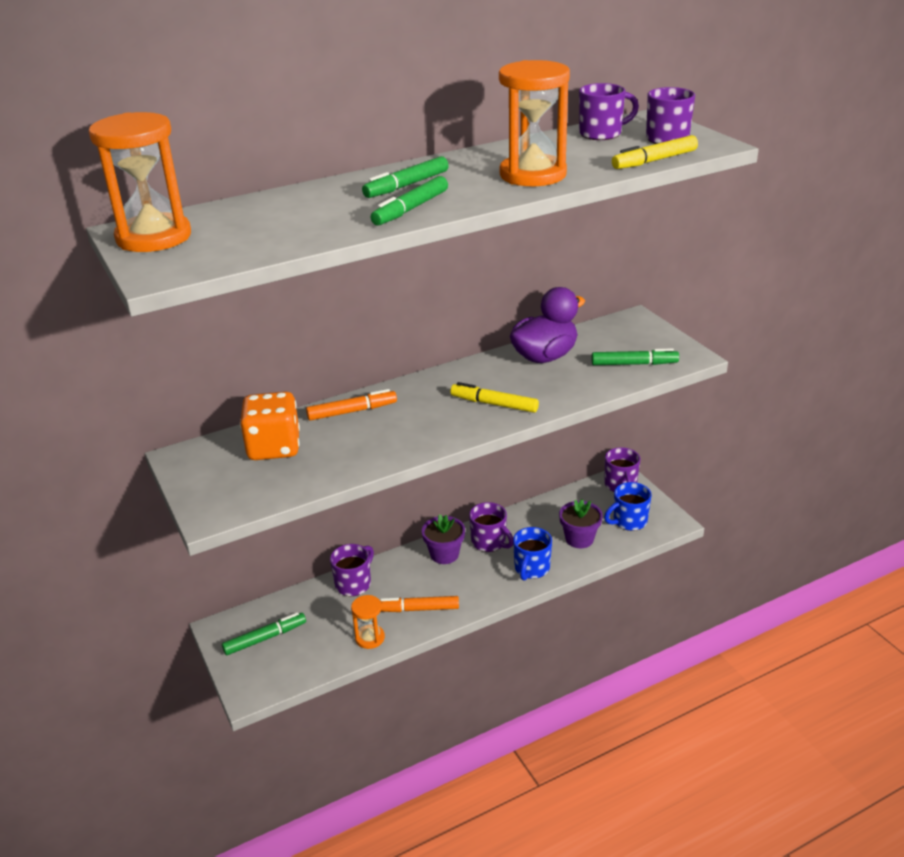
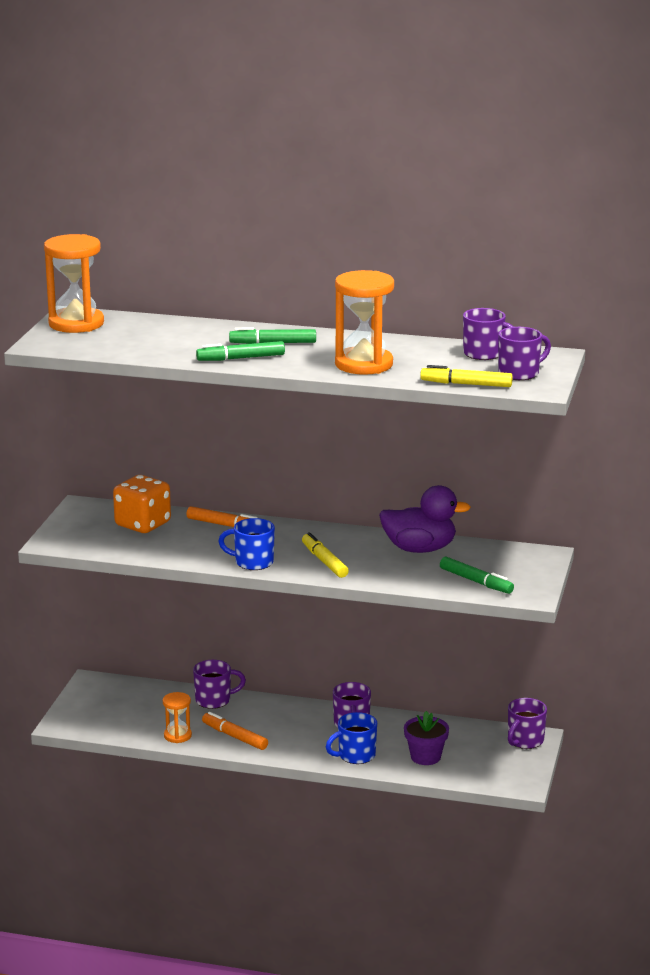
camera: 40 degrees right, 10 degrees down
green marker [222,612,306,655] -> none
purple flower pot [422,514,465,564] -> none
blue mug [604,482,652,531] -> blue mug moved to [218,518,275,570]

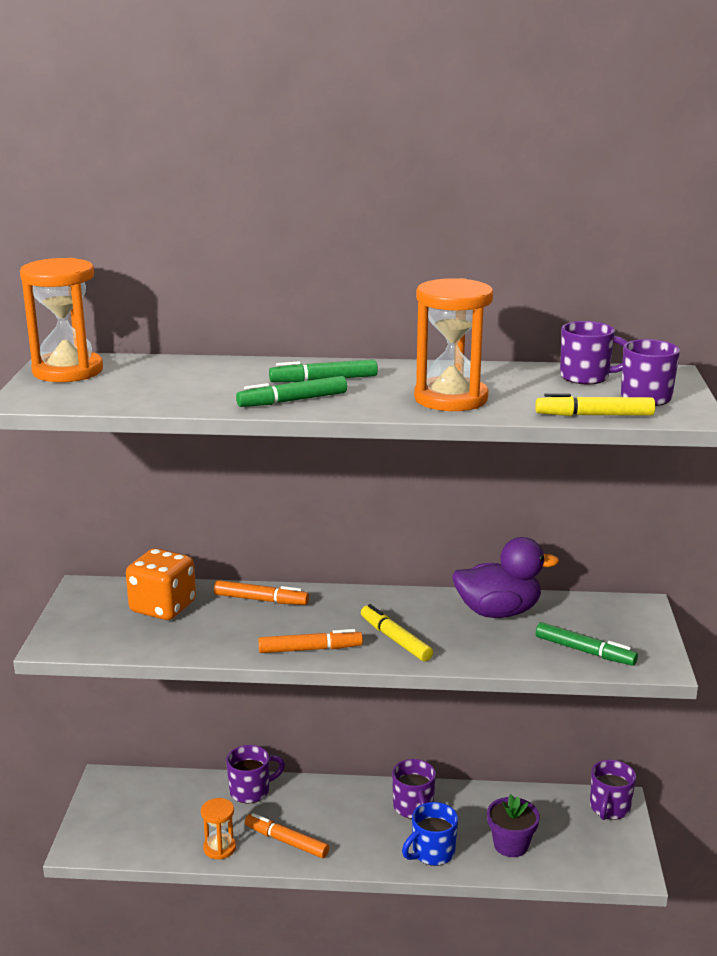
camera: 10 degrees left, 0 degrees up
blue mug [218,518,275,570] -> orange marker [258,629,363,653]

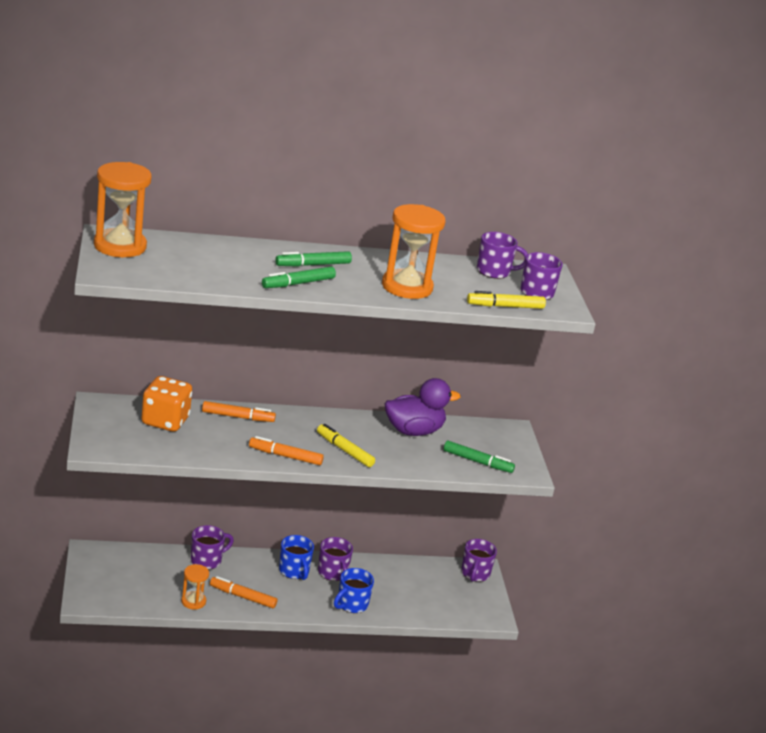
camera: 15 degrees left, 5 degrees up
orange marker [258,629,363,653] -> orange marker turned 150 degrees counterclockwise [249,436,324,465]
purple flower pot [487,795,540,857] -> none
none -> blue mug [279,535,314,580]

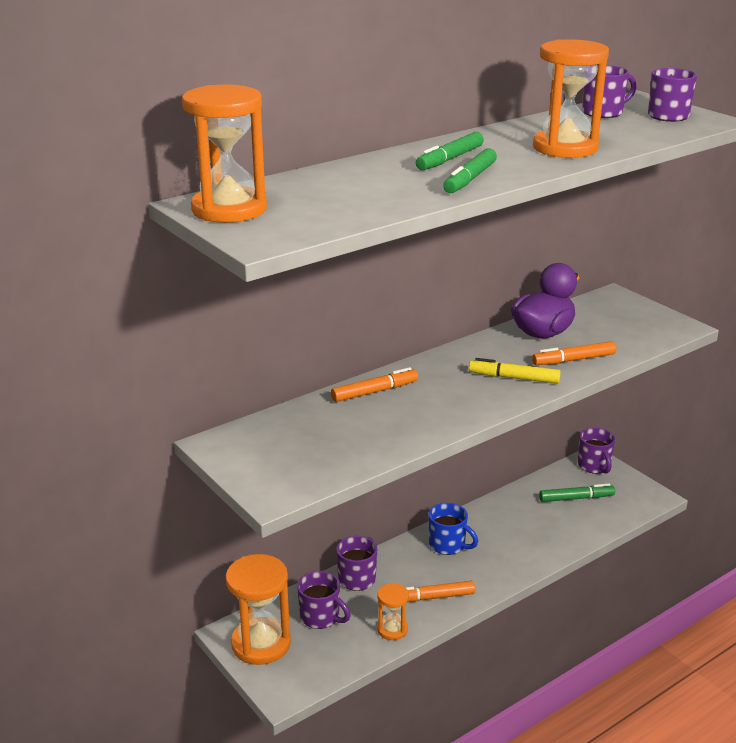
camera: 25 degrees left, 0 degrees up
orange dice [141,376,192,432] -> none
orange marker [249,436,324,465] -> orange marker moved to [532,341,616,365]
purple mug [318,537,353,581] -> purple mug moved to [297,571,351,629]
blue mug [334,568,374,613] -> none
green marker [444,440,515,473] -> green marker moved to [539,484,615,502]
yellow marker [467,291,546,309] -> none
none -> orange hourglass [226,554,291,665]

